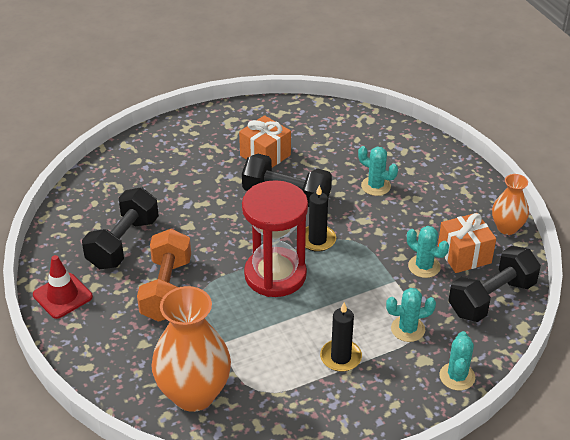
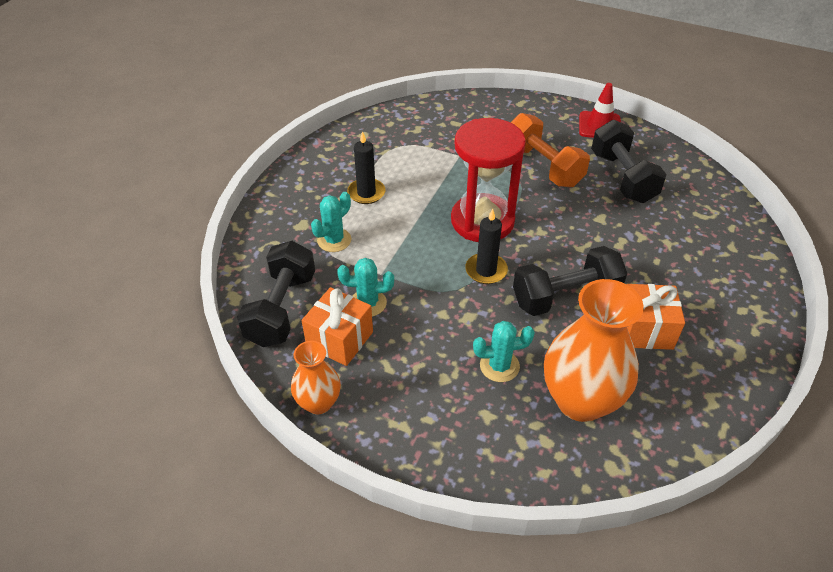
camera: 140 degrees right, 5 degrees up
orange vase [151,286,231,412] -> orange vase moved to [544,279,644,422]
turquoise cactus [439,331,476,391] -> none

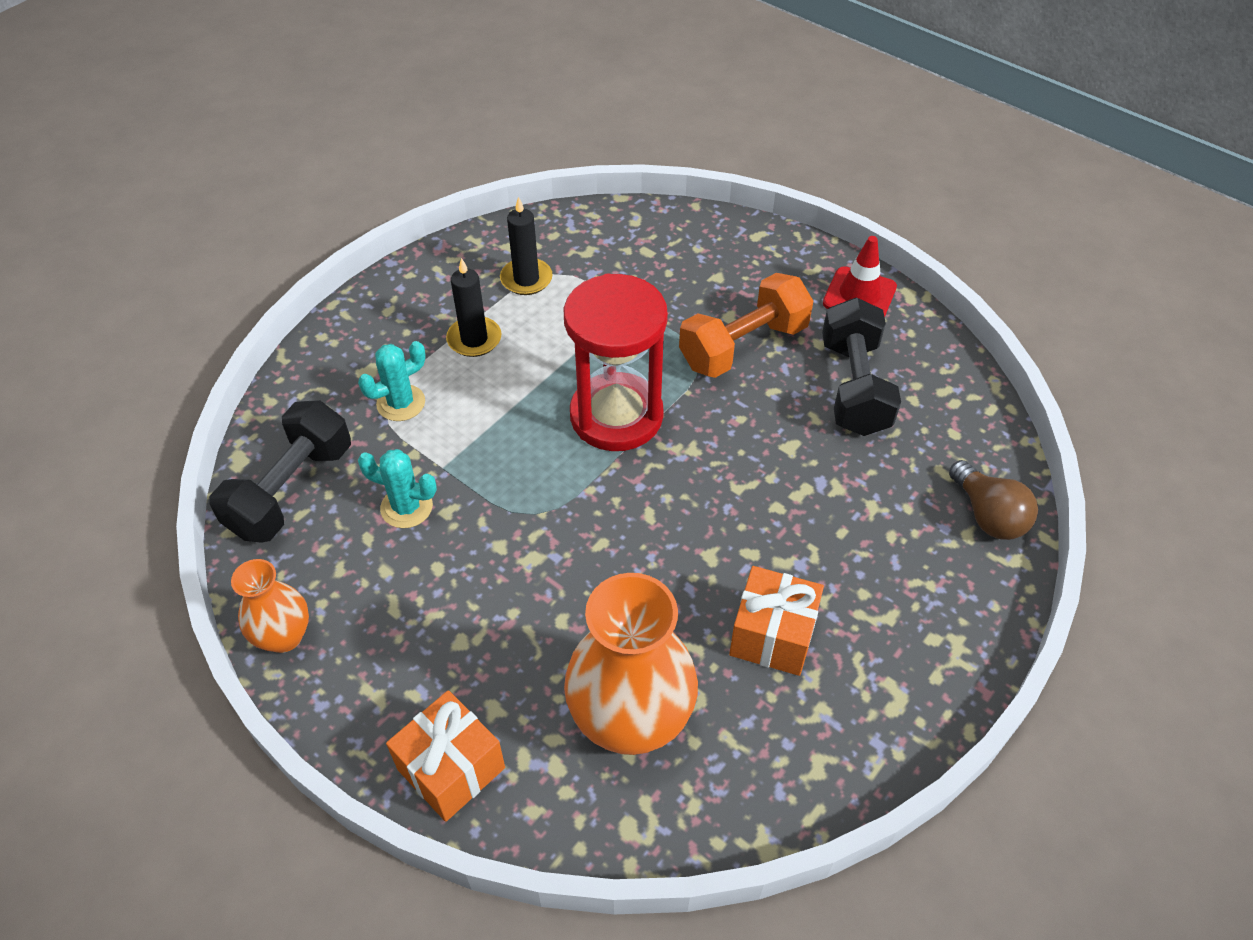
camera: 15 degrees right, 5 degrees up
orange gift [301,287,373,366] -> orange gift moved to [386,690,505,822]
black candle [465,209,508,284] -> black candle moved to [500,197,553,295]
turquoise cactus [473,321,535,382] -> none
orange dumbbell [511,113,590,187] -> orange dumbbell turned 75 degrees clockwise [679,273,813,378]
black dumbbell [513,246,627,316] -> none
none -> brown light bulb [949,460,1038,540]

